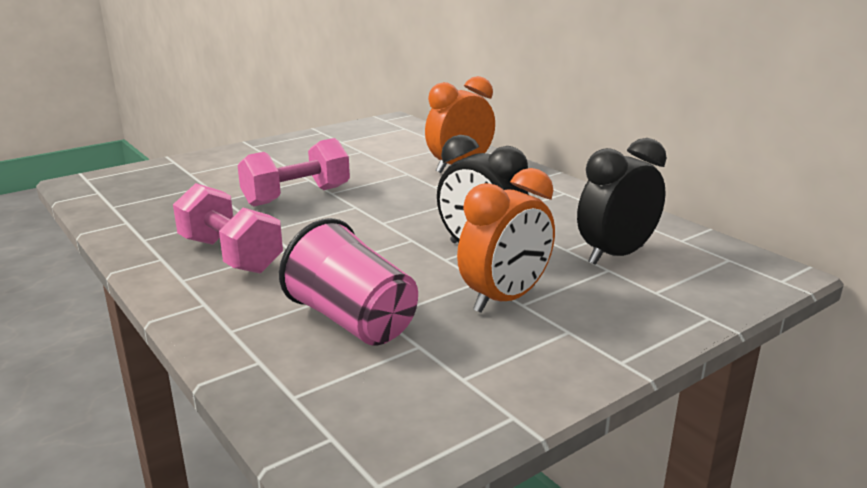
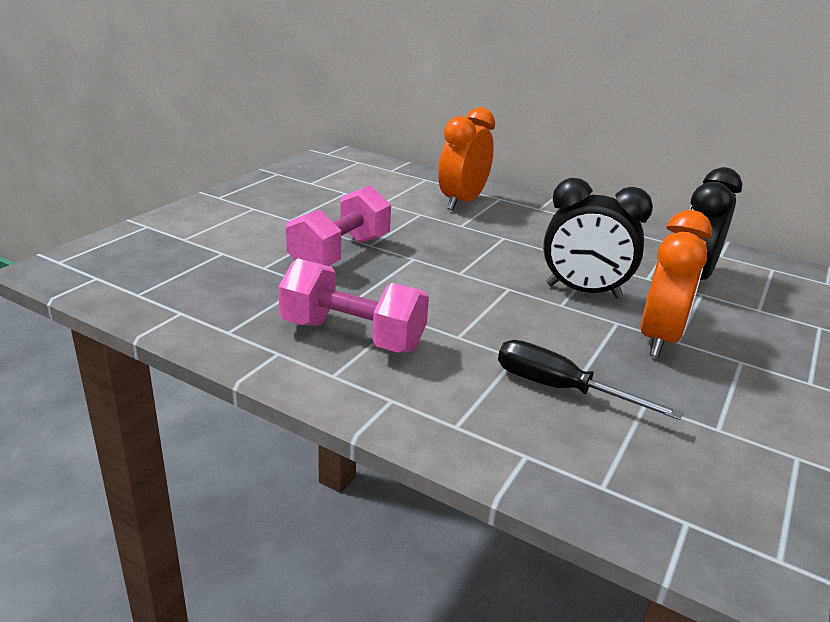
camera: 25 degrees left, 5 degrees up
pink cup [279,218,418,346] -> black screwdriver [498,340,683,420]

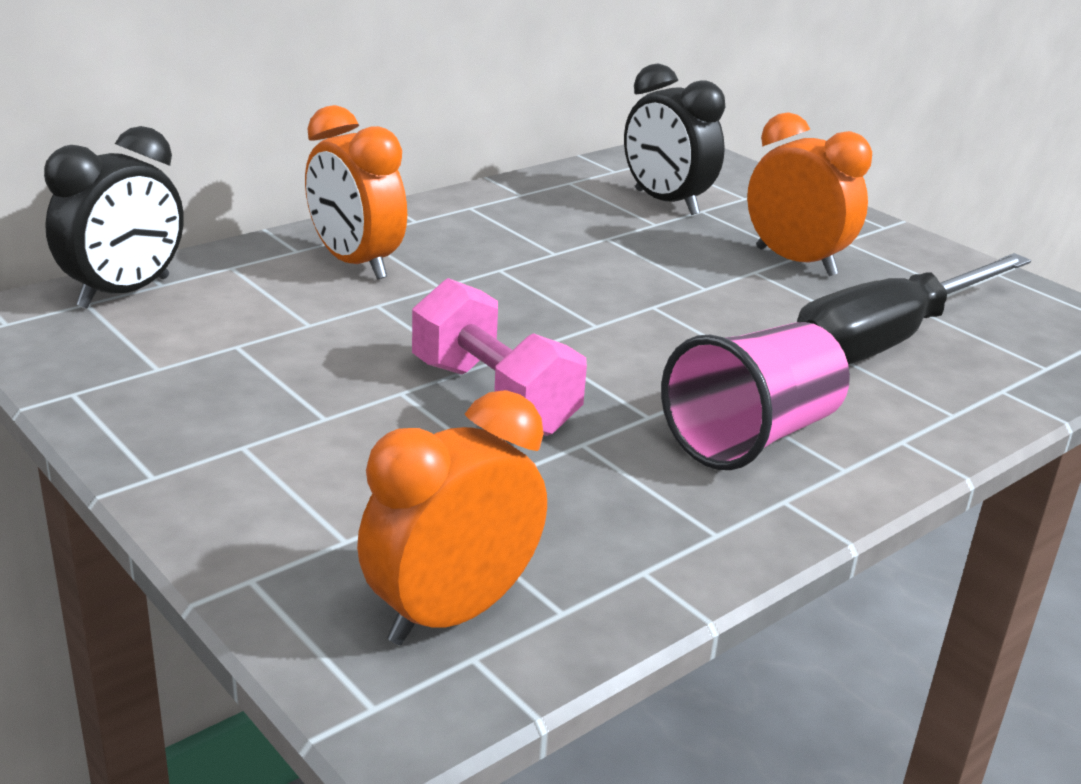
camera: 70 degrees left, 0 degrees up
pink dumbbell [278,259,429,352] -> pink cup [661,322,850,470]
black screwdriver [498,340,683,420] -> black screwdriver [797,253,1031,364], size x1.72
black clock [543,178,653,299] -> black clock moved to [44,126,184,308]
none -> orange clock [357,390,547,645]

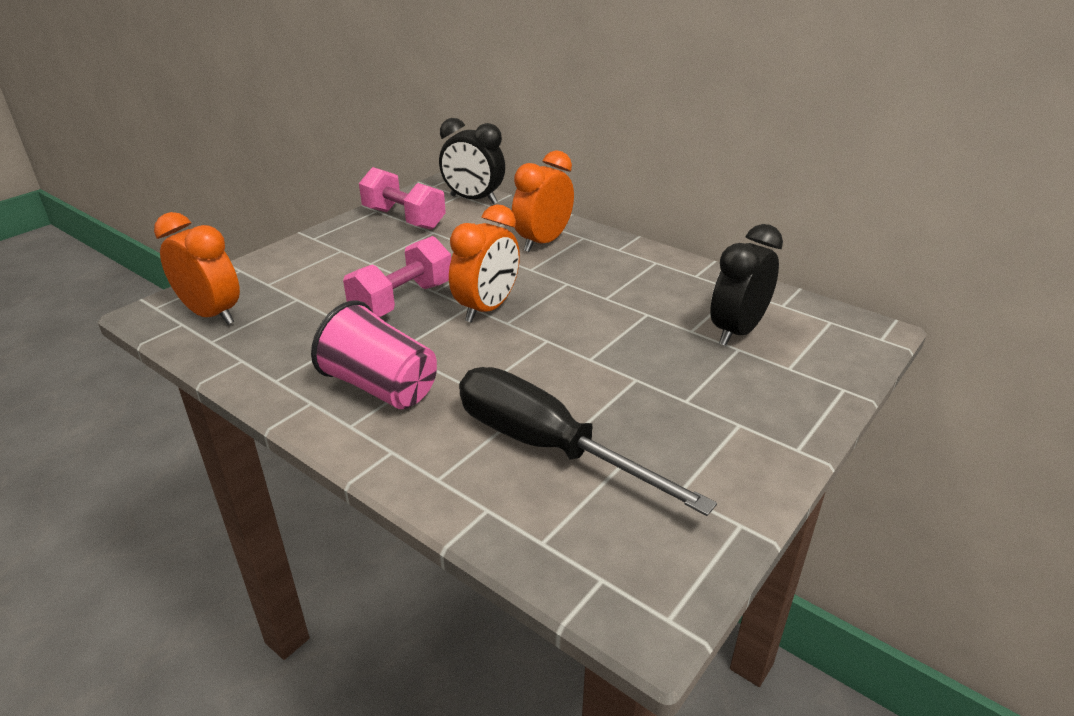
camera: 80 degrees right, 5 degrees up
orange clock [747,112,872,276] -> orange clock moved to [449,204,520,323]
none -> pink dumbbell [359,167,446,230]

